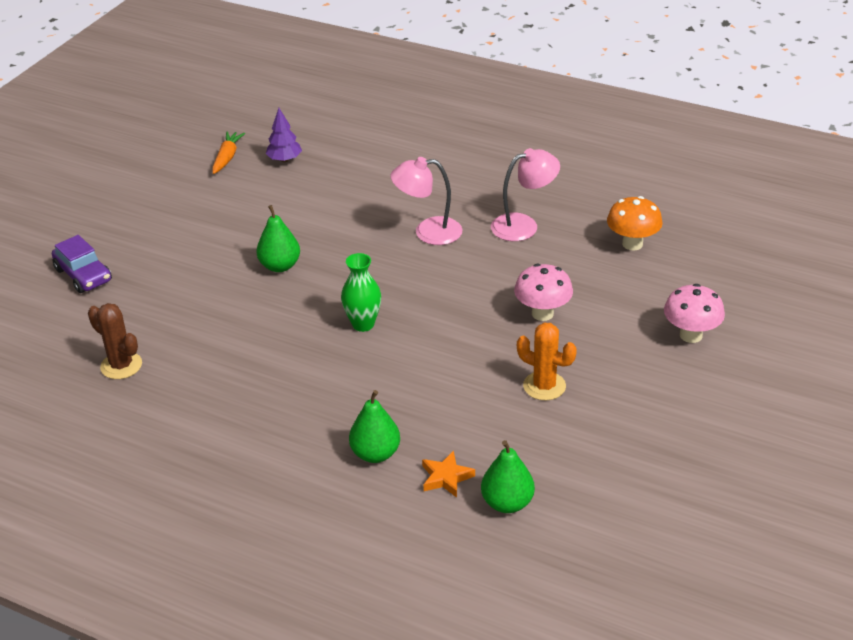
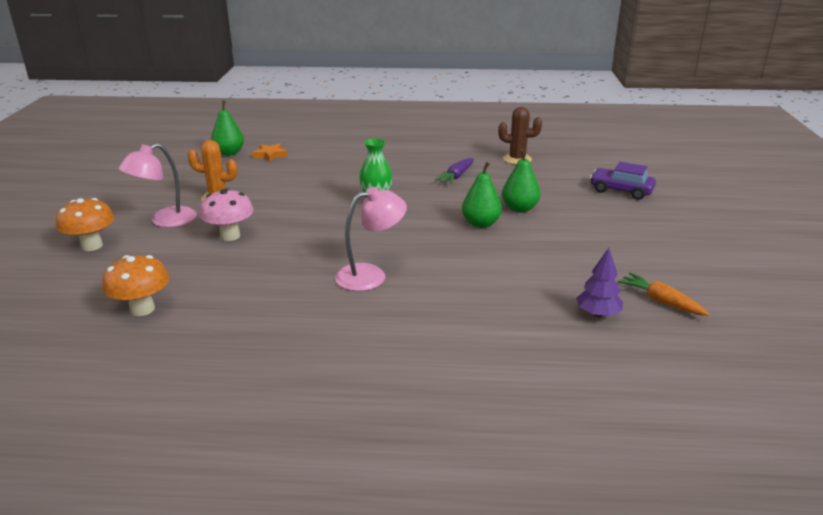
camera: 155 degrees right, 10 degrees down
orange carrot [212,131,245,174] -> orange carrot turned 150 degrees clockwise [618,272,710,316]
green pear [349,390,400,463] -> green pear moved to [502,149,540,213]
pink lamp [491,148,560,241] -> pink lamp moved to [118,143,197,227]
pink mushroom [664,284,725,343] -> orange mushroom [56,198,114,251]
none -> purple carrot [435,158,474,184]

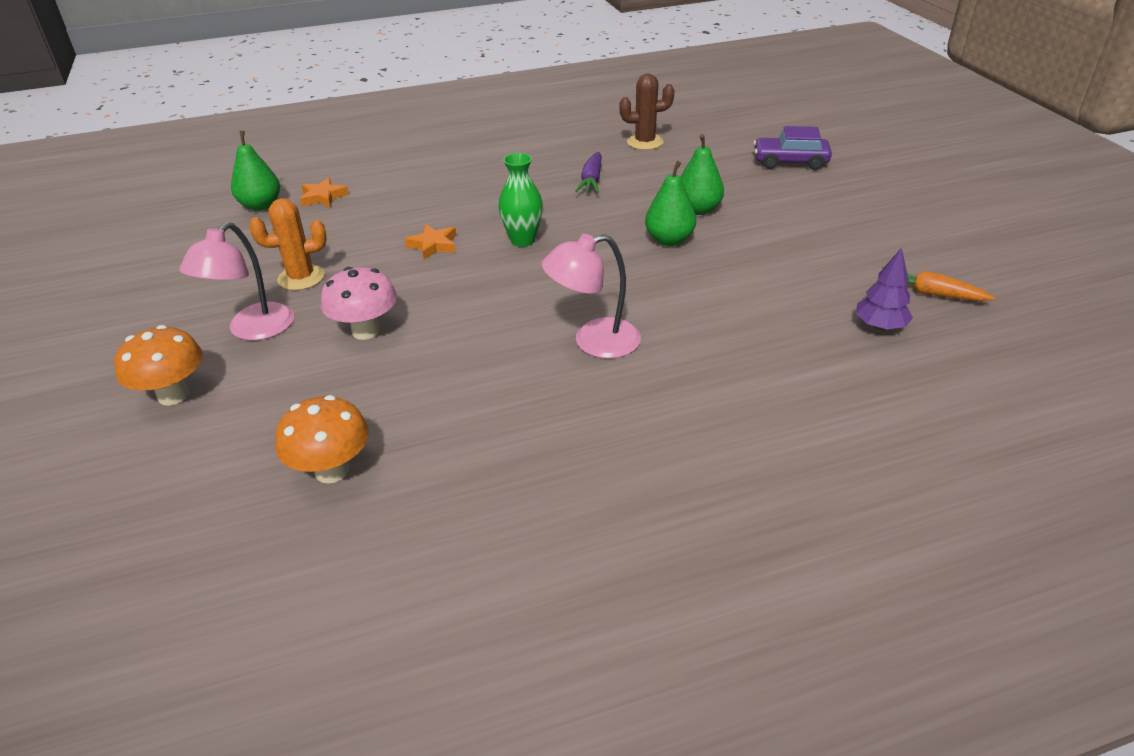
camera: 20 degrees left, 10 degrees up
pink lamp [335,187,407,291] -> pink lamp turned 150 degrees counterclockwise [542,234,641,359]
none -> orange star [405,224,456,260]

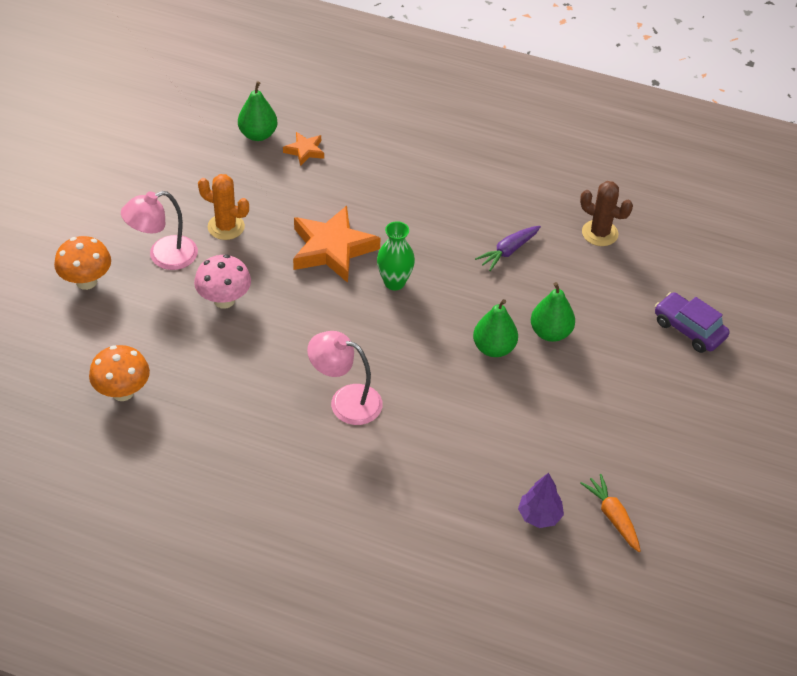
camera: 35 degrees right, 10 degrees up
orange star [405,224,456,260] -> orange star [293,206,380,283], size x2.03

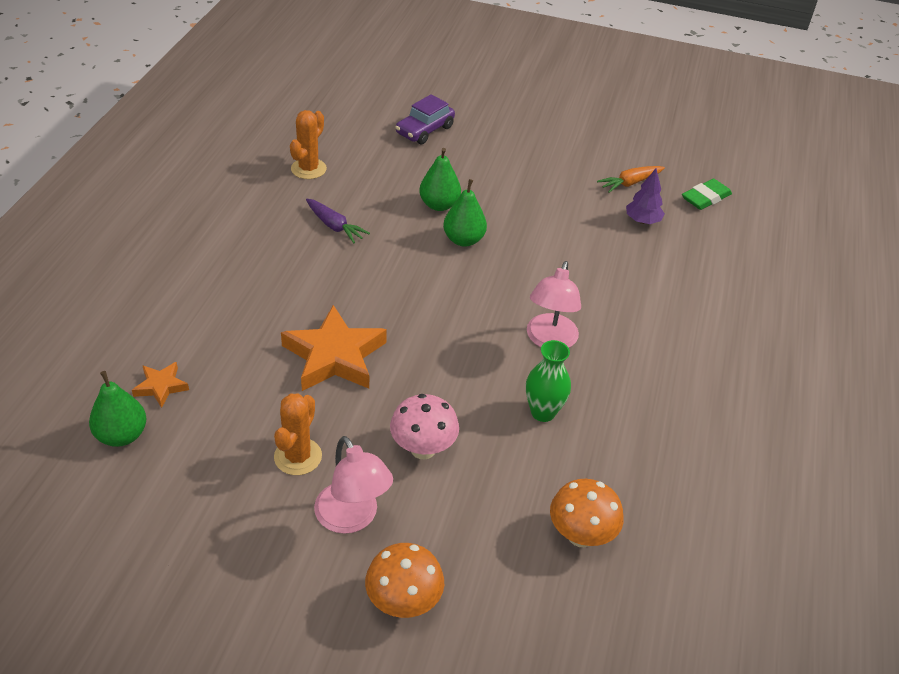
camera: 95 degrees left, 5 degrees down
green vase [377,221,415,290] -> green vase moved to [526,340,571,422]
brown cactus [580,181,633,246] -> orange cactus [290,110,327,179]
none -> green eraser [682,179,732,210]

